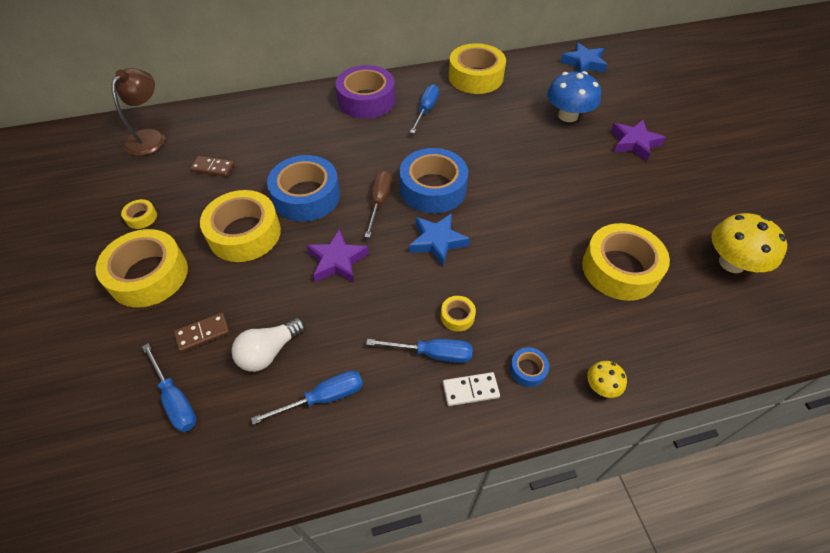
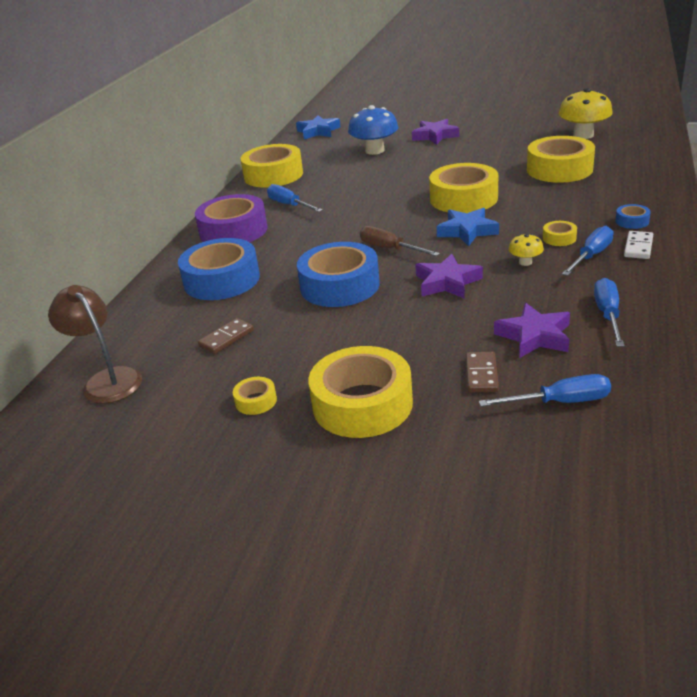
camera: 55 degrees left, 20 degrees down
yellow tape [200,190,281,262] -> yellow tape moved to [429,163,498,213]
white light bulb [231,317,305,372] -> purple star [494,303,570,358]
blue tape [400,148,468,214] -> blue tape moved to [178,238,260,300]
yellow mushroom [587,361,627,398] -> yellow mushroom moved to [508,234,544,266]

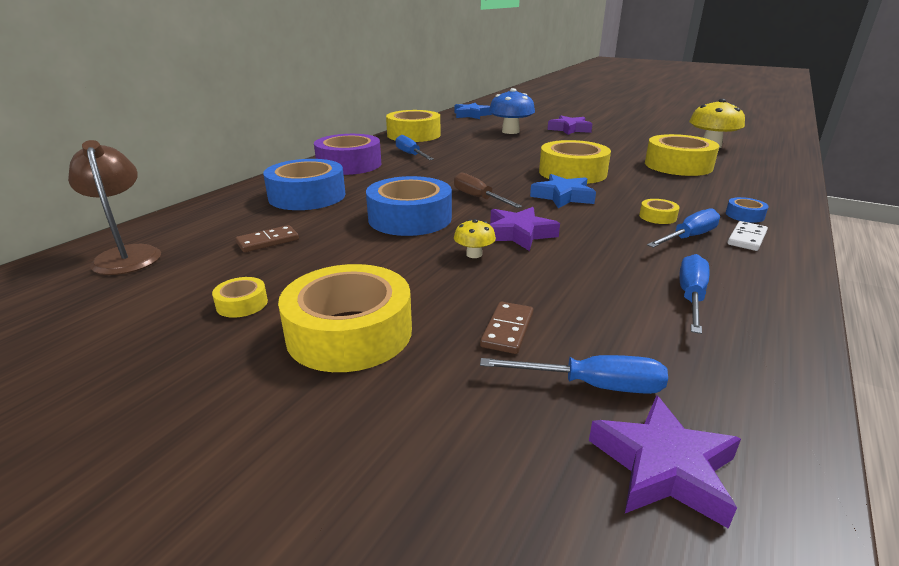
camera: 10 degrees right, 5 degrees down
purple star [494,303,570,358] -> purple star moved to [589,395,741,529]
yellow mushroom [508,234,544,266] -> yellow mushroom moved to [454,219,496,258]

